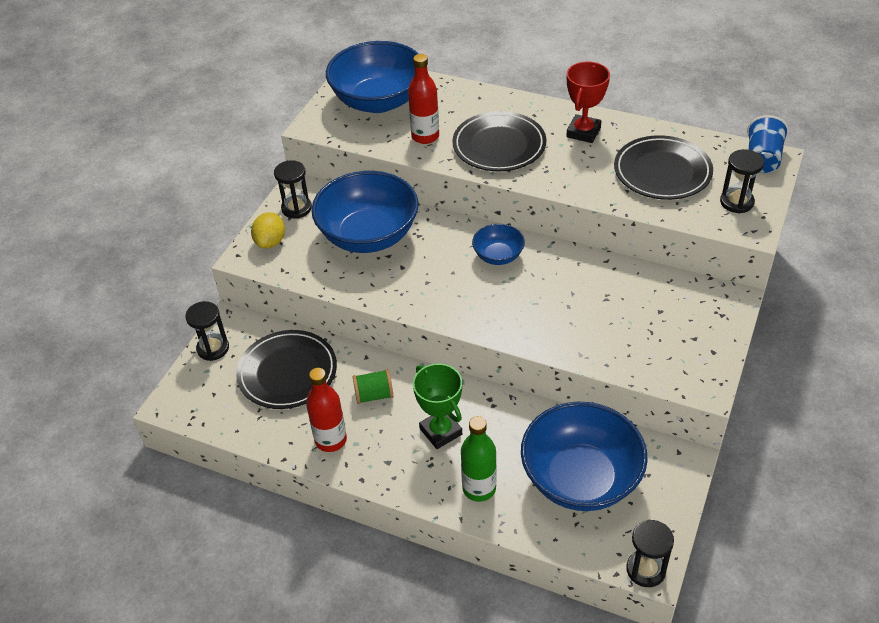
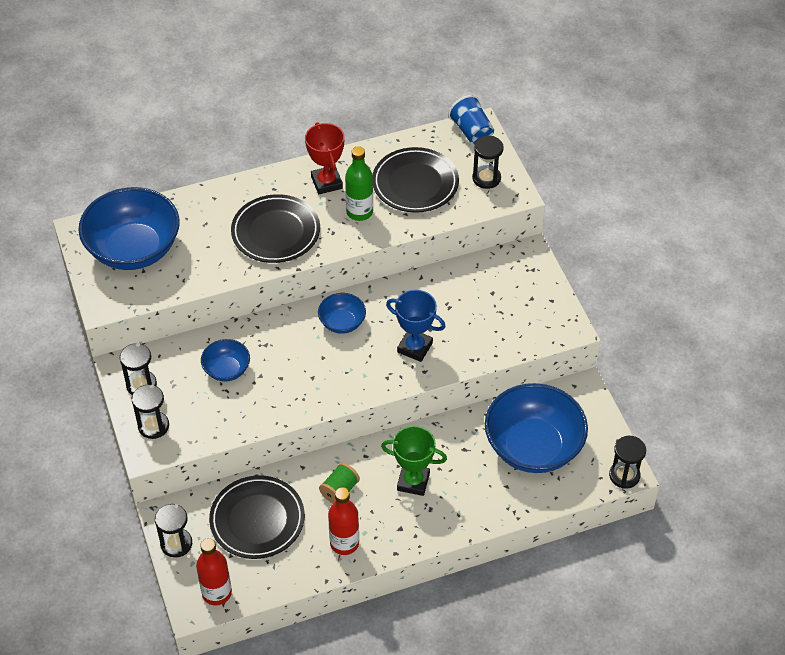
camera: 45 degrees left, 5 degrees up
yellow lemon [251,212,285,248] -> black hourglass [132,385,169,439]
blue bowl [311,171,419,253] -> blue bowl [201,339,250,382], size x0.48
red bottle [408,54,439,144] -> red bottle moved to [196,538,232,606]
green bottle [461,416,496,502] -> green bottle moved to [345,146,373,221]
none -> blue trophy [386,290,446,362]

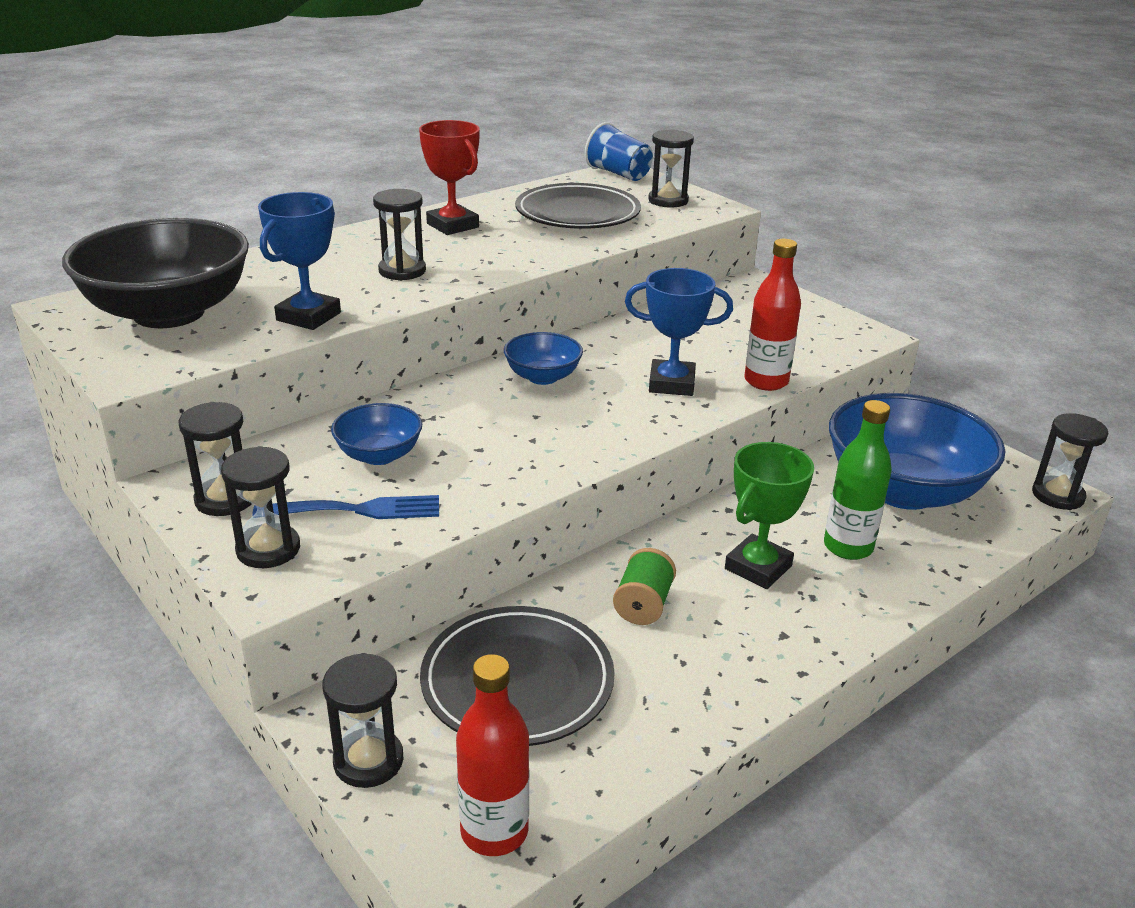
camera: 20 degrees left, 20 degrees down
blue bowl [78,187,180,270] -> black bowl [62,218,249,328]
black plate [231,194,320,263] -> black hourglass [373,189,426,281]
red bottle [328,487,359,555] -> red bottle moved to [744,239,801,391]
green bottle [345,146,373,221] -> green bottle moved to [824,400,892,560]
green trophy [381,426,447,496] -> green trophy turned 45 degrees counterclockwise [725,442,814,589]
none -> blue fork [252,495,439,519]
none -> blue trophy [258,192,341,330]

